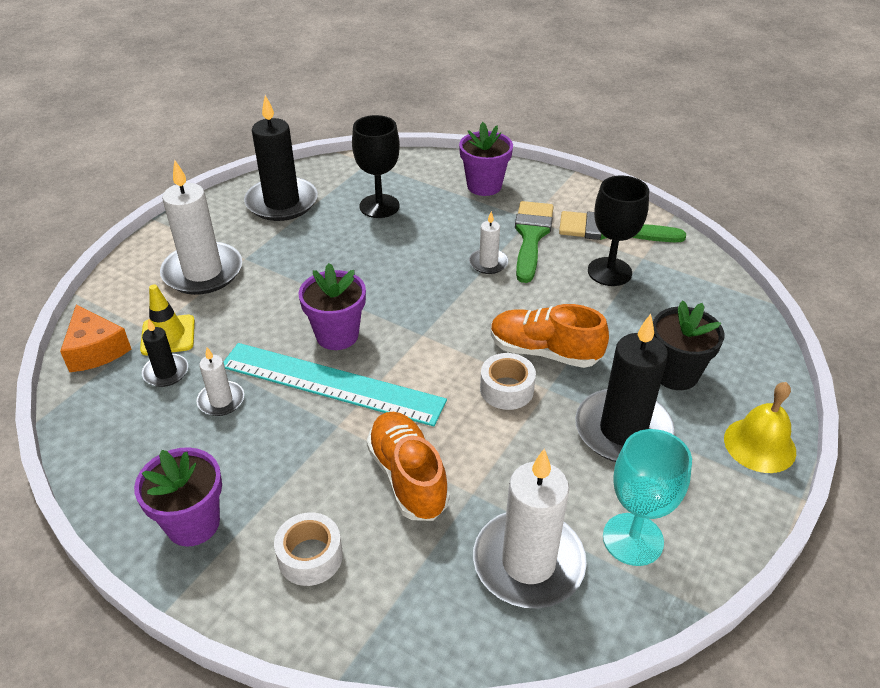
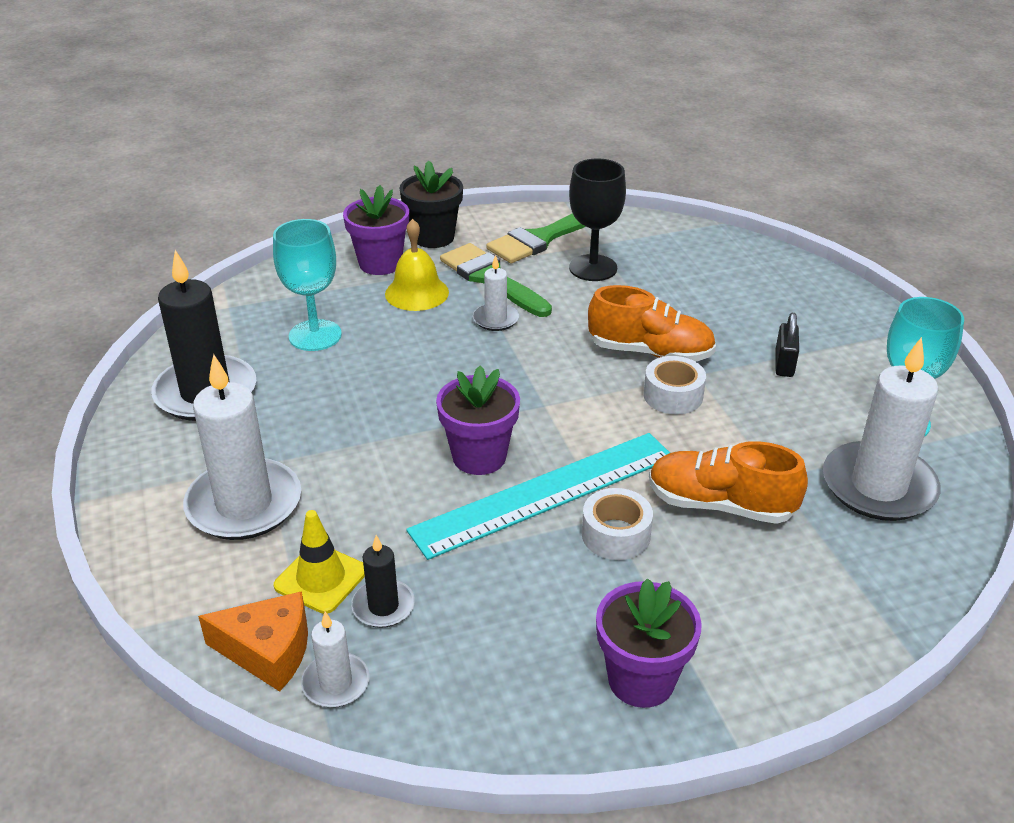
camera: 50 degrees left, 5 degrees down
white candle [196,347,244,416] -> white candle moved to [301,612,369,708]
white tape [274,512,343,586] -> white tape moved to [582,488,653,560]
black goblet [352,115,400,218] -> turquoise goblet [273,219,342,351]
orange shoe [491,304,609,368] -> orange shoe turned 135 degrees counterclockwise [588,285,716,362]
black candle [575,314,675,462] -> black padlock [775,313,799,377]
black flower pot [653,300,724,390] -> black flower pot moved to [400,160,463,248]
yellow bell [724,382,796,473] -> yellow bell moved to [385,219,449,311]

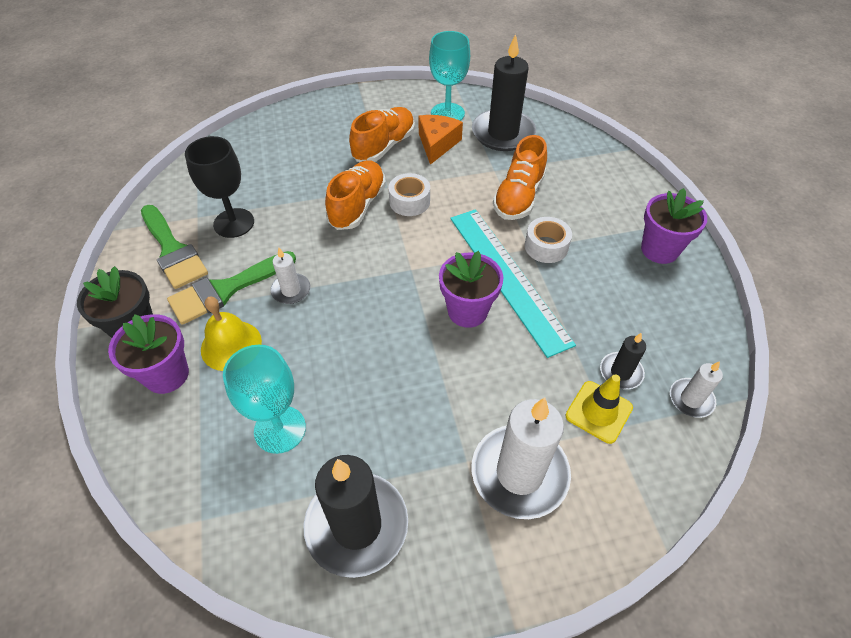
camera: 85 degrees left, 15 degrees up
orange cheese [198,591,308,692] -> orange cheese moved to [418,115,463,165]
black padlock [775,313,799,377] -> orange shoe [349,107,415,162]
white candle [823,337,941,521] -> black candle [472,34,536,151]

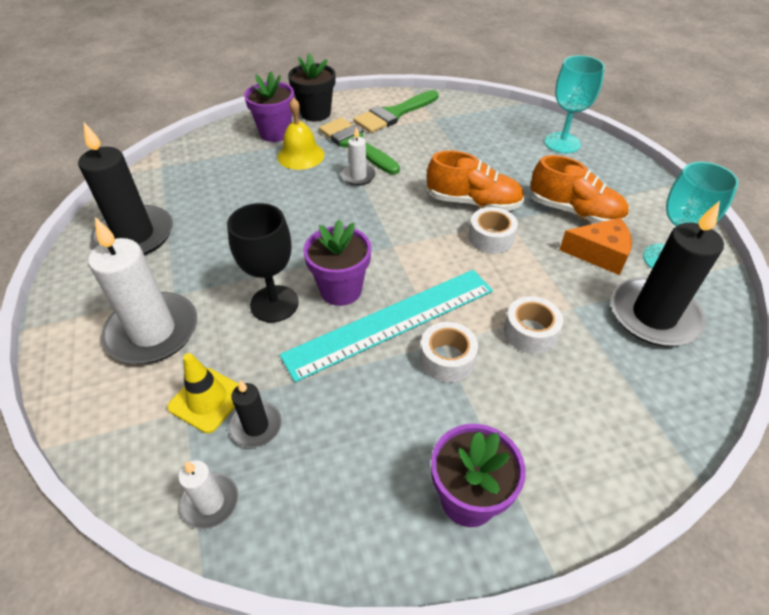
camera: 85 degrees right, 5 degrees down
black goblet [185,136,254,238] -> black goblet moved to [227,203,299,322]
turquoise goblet [223,345,306,454] -> turquoise goblet moved to [544,55,605,153]
orange shoe [493,135,547,220] -> white tape [504,296,563,354]

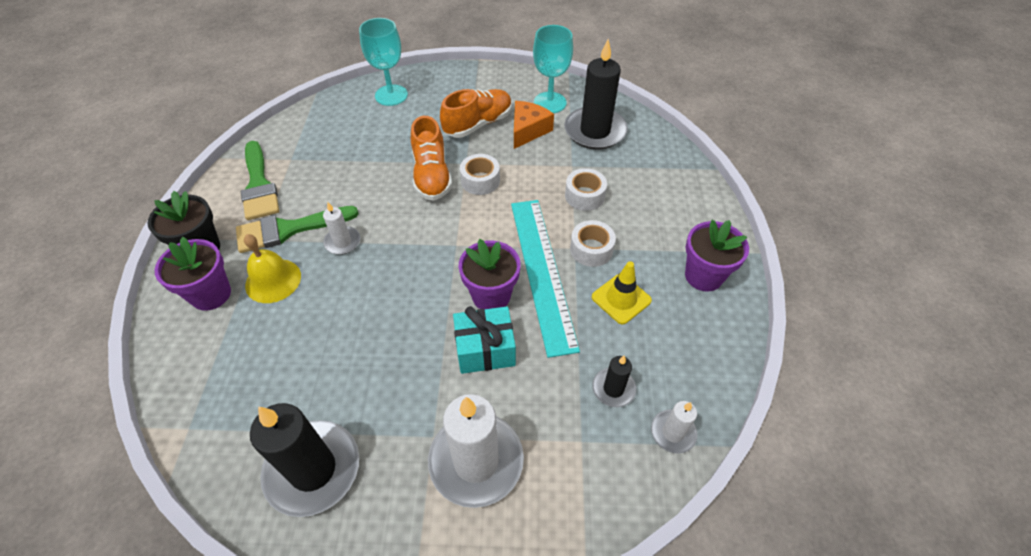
camera: 70 degrees left, 5 degrees up
yellow traffic cone [167,353,239,433] -> yellow traffic cone moved to [592,261,652,324]
black goblet [227,203,299,322] -> turquoise gift [453,306,516,374]
orange shoe [427,151,524,211] -> orange shoe turned 135 degrees clockwise [411,116,452,201]

